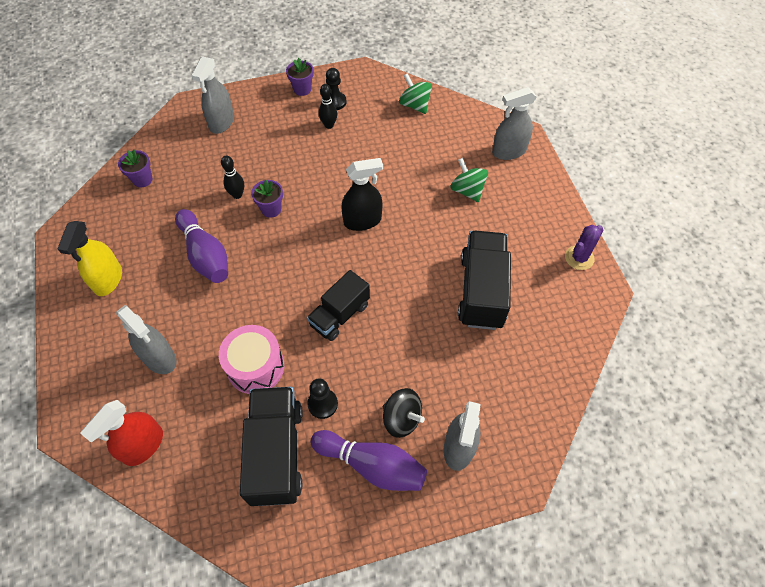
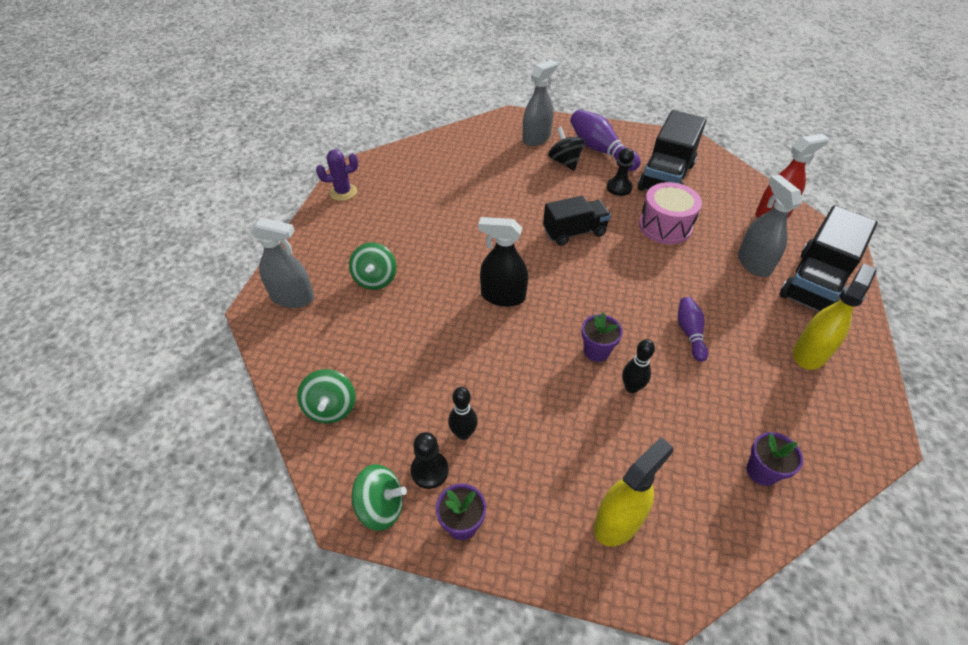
camera: 150 degrees left, 10 degrees down
purple bowling pin [175,209,228,283] -> purple bowling pin [678,297,708,362], size x0.59
grey spray bottle [191,56,234,134] -> yellow spray bottle [594,437,673,546]
black truck [458,231,511,330] -> black truck moved to [780,205,878,312]
none -> green spinning top [352,464,407,531]

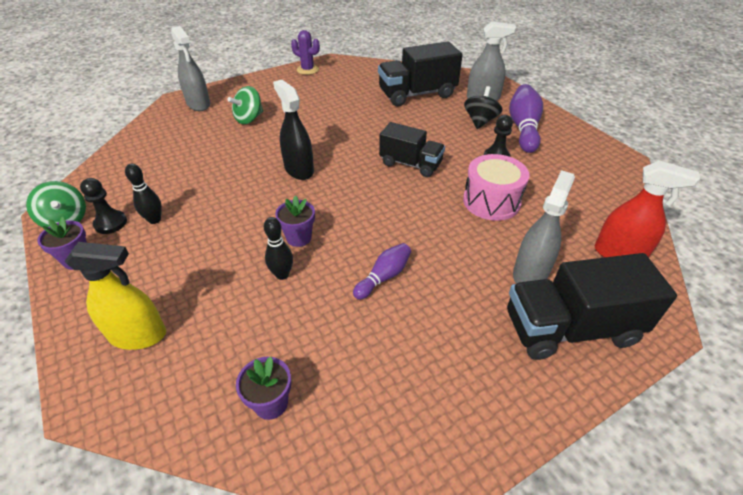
camera: 45 degrees right, 5 degrees down
green spinning top [297,369,356,423] -> none
black truck [638,110,707,191] -> black truck moved to [378,41,463,106]
yellow spray bottle [793,263,876,370] -> none

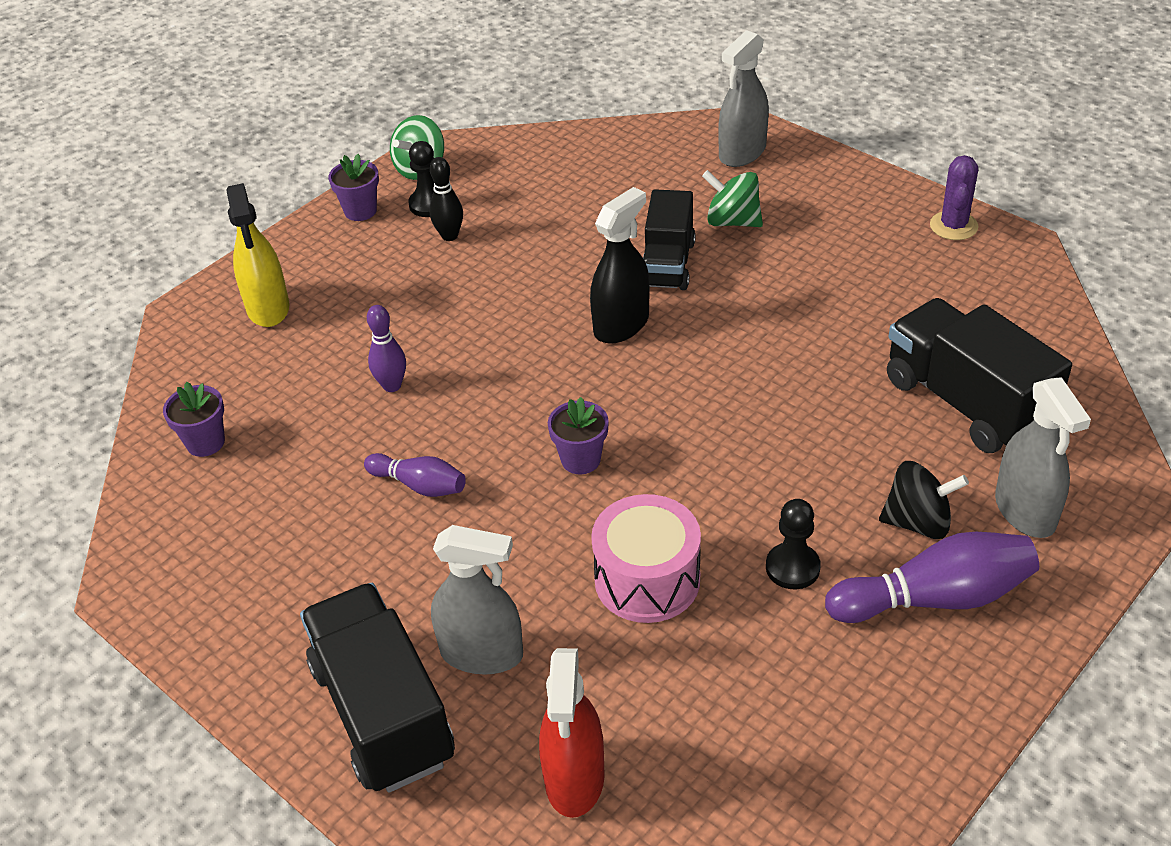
camera: 75 degrees right, 0 degrees up
black bowling pin [264,217,293,280] -> purple bowling pin [367,305,406,392]
purple flower pot [275,196,315,247] -> purple flower pot moved to [548,397,609,474]
black truck [379,122,445,177] -> black truck moved to [643,189,696,290]

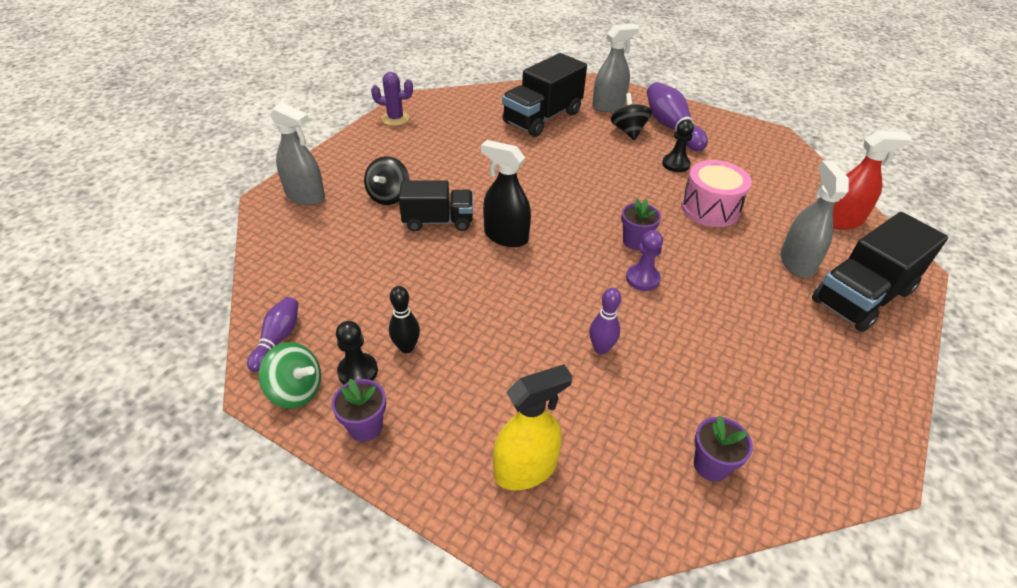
camera: 105 degrees left, 0 degrees up
purple bowling pin [364,453,466,497] -> purple bowling pin moved to [247,297,298,372]
green spinning top [702,170,763,227] -> black spinning top [364,156,410,205]
none -> purple pawn [626,230,663,291]

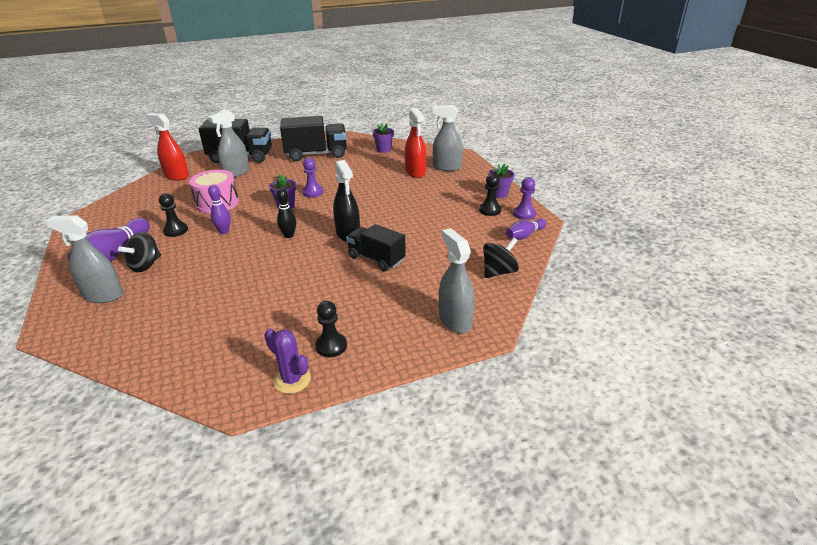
camera: 140 degrees left, 10 degrees down
green spinning top [259,342,321,409] -> purple pawn [513,177,536,220]
black spinning top [364,156,410,205] -> black spinning top moved to [483,237,519,278]
black bowling pin [389,286,420,353] -> black bowling pin moved to [276,188,296,238]
yellow spray bottle [493,364,573,490] -> grey spray bottle [432,105,463,171]
black truck [502,53,587,137] -> black truck moved to [280,116,347,161]
purple bowling pin [589,288,621,354] -> purple bowling pin moved to [208,185,231,234]
none -> black pawn [315,301,347,357]
none -> red spray bottle [405,108,426,178]

